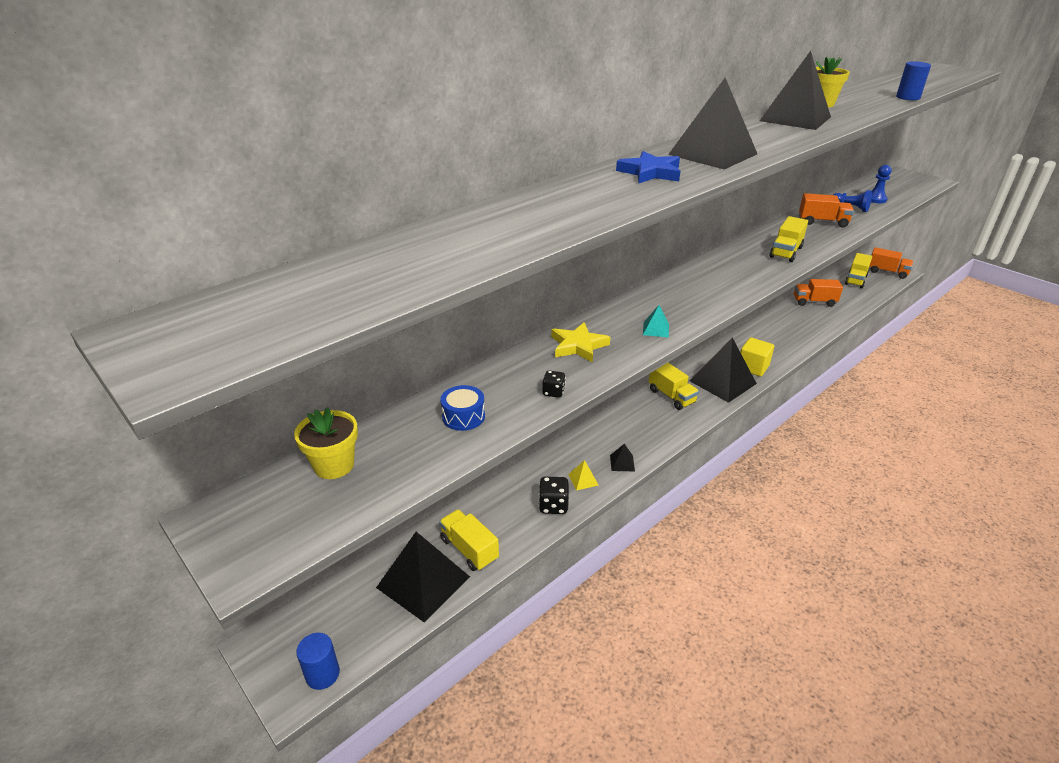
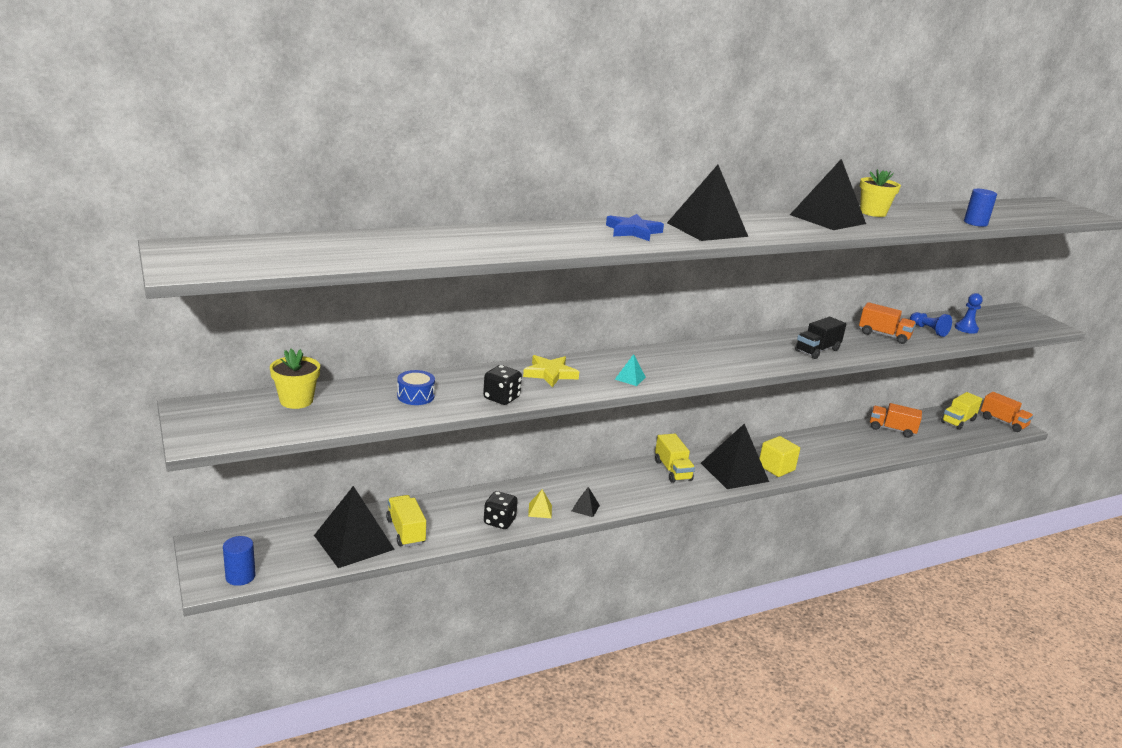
camera: 15 degrees right, 10 degrees down
black dice [542,371,566,398] -> black dice [483,365,522,405], size x1.65
yellow truck [769,216,808,262] -> black truck [795,317,846,359]

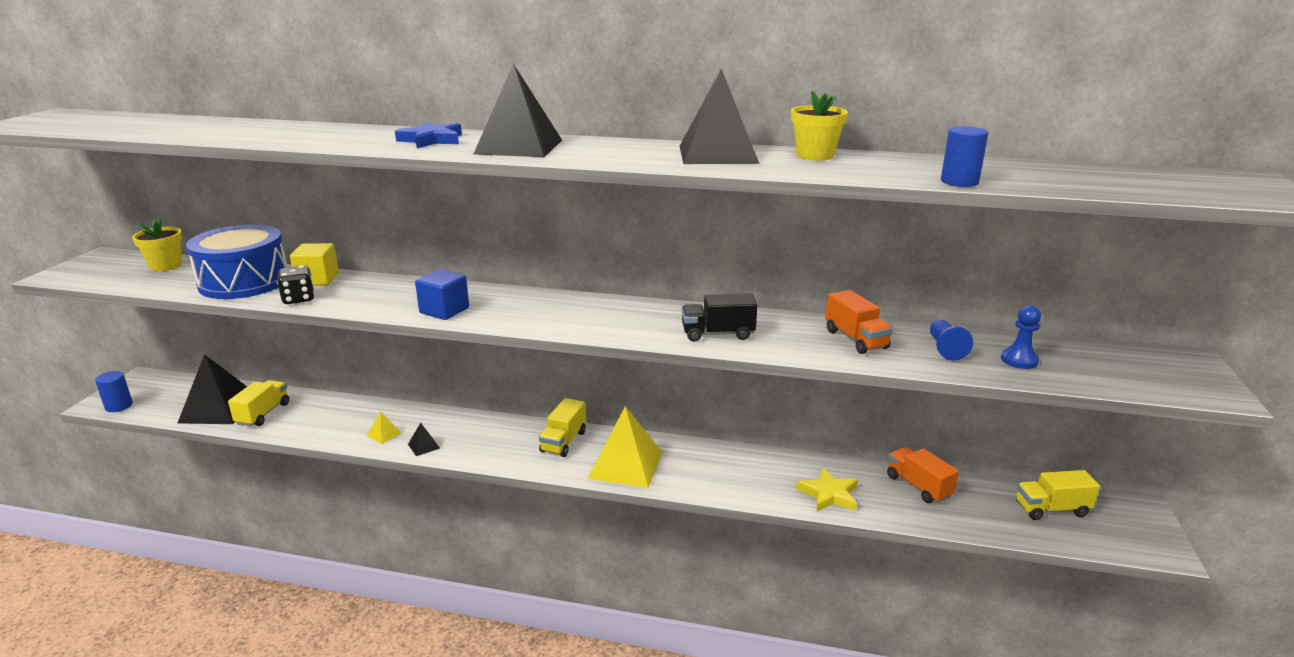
camera: 40 degrees right, 0 degrees up
blue drum [397,370,435,405] -> blue drum [186,224,288,299], size x2.37
black dice [484,491,518,529] -> none
yellow star [523,355,579,387] -> yellow star moved to [796,467,858,512]
turquoise pyramid [615,354,646,386] -> blue cube [415,269,469,320]
black pyramid [701,423,769,489] -> yellow pyramid [587,406,663,488]
yellow cube [759,436,800,477] -> yellow cube moved to [290,243,339,285]
orange truck [981,392,1033,432] -> none

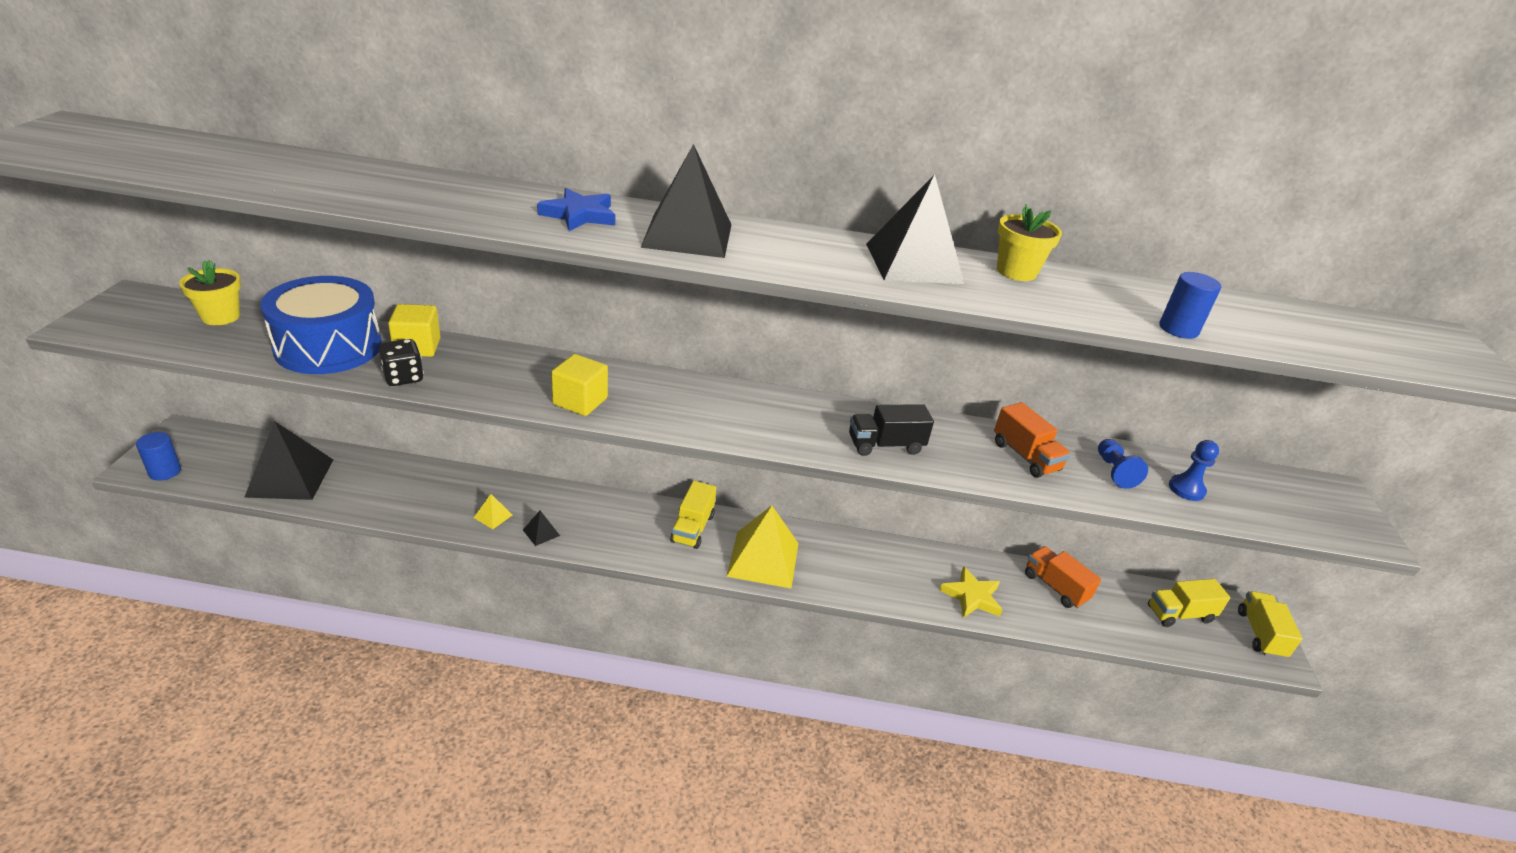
camera: 10 degrees left, 10 degrees up
yellow truck [228,380,289,427] -> yellow truck moved to [1238,591,1303,659]
blue cube [415,269,469,320] -> yellow cube [551,354,608,416]

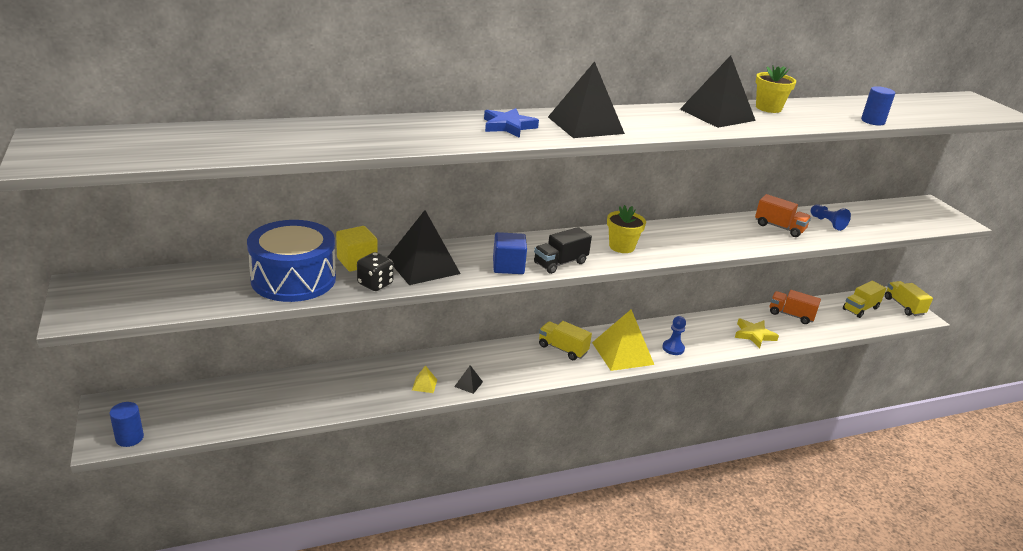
camera: 25 degrees left, 5 degrees down
yellow flower pot [179,260,241,325] -> yellow flower pot moved to [607,205,646,253]
black pyramid [244,421,333,500] -> black pyramid moved to [387,210,461,285]
yellow cube [551,354,608,416] -> blue cube [493,232,527,274]
yellow truck [670,481,716,549] -> yellow truck turned 135 degrees clockwise [539,321,592,360]
black truck [849,404,934,456] -> black truck moved to [534,227,592,274]
blue pawn [1169,440,1219,501] -> blue pawn moved to [662,316,686,355]

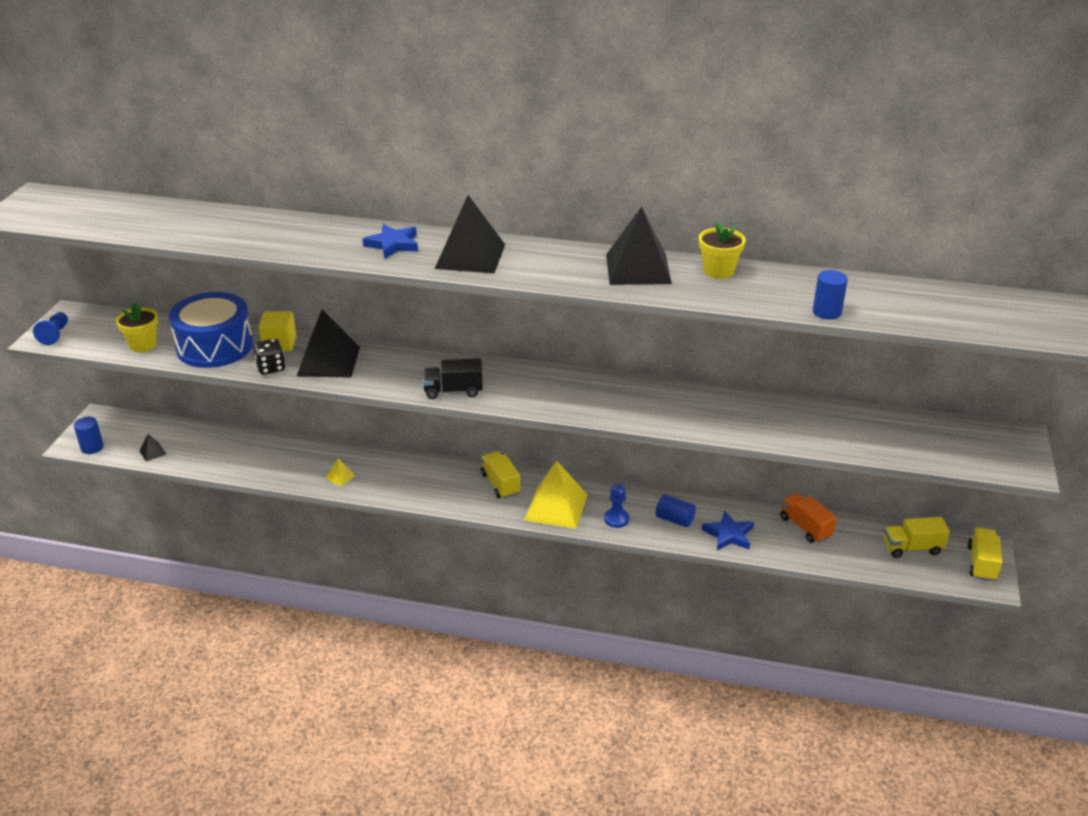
camera: 35 degrees right, 5 degrees up
black pyramid [454,365,483,394] -> black pyramid moved to [139,434,167,461]
blue cube [493,232,527,274] -> none
yellow flower pot [607,205,646,253] -> yellow flower pot moved to [116,303,158,352]
yellow star [735,318,779,348] -> blue star [702,511,754,550]
orange truck [755,194,811,237] -> none
blue pawn [811,205,851,231] -> blue pawn moved to [33,312,68,345]
none -> blue cylinder [656,495,696,527]

